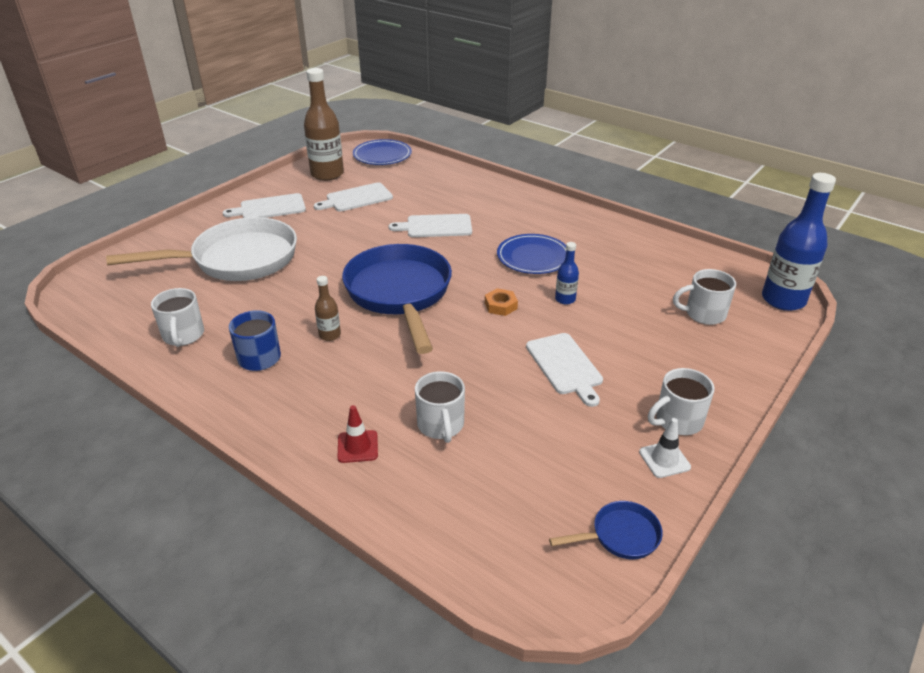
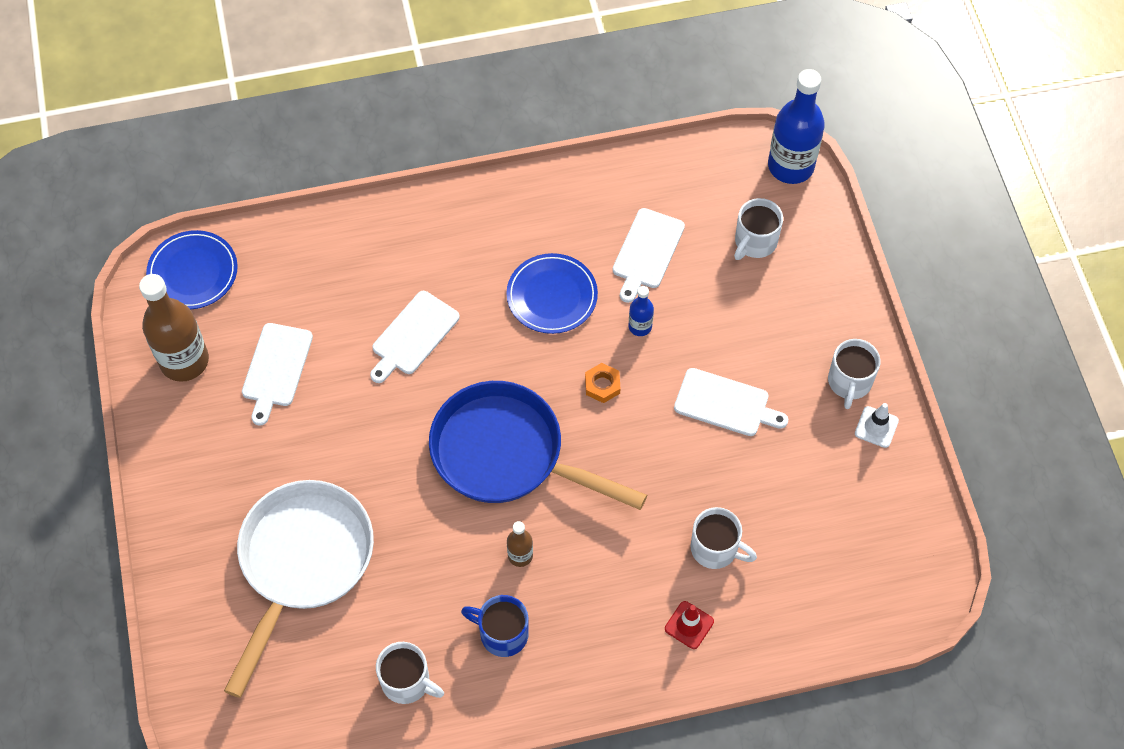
camera: 50 degrees left, 25 degrees up
white cutting board [223,193,306,218] -> white cutting board moved to [613,208,685,303]
blue pan [549,501,663,559] -> none

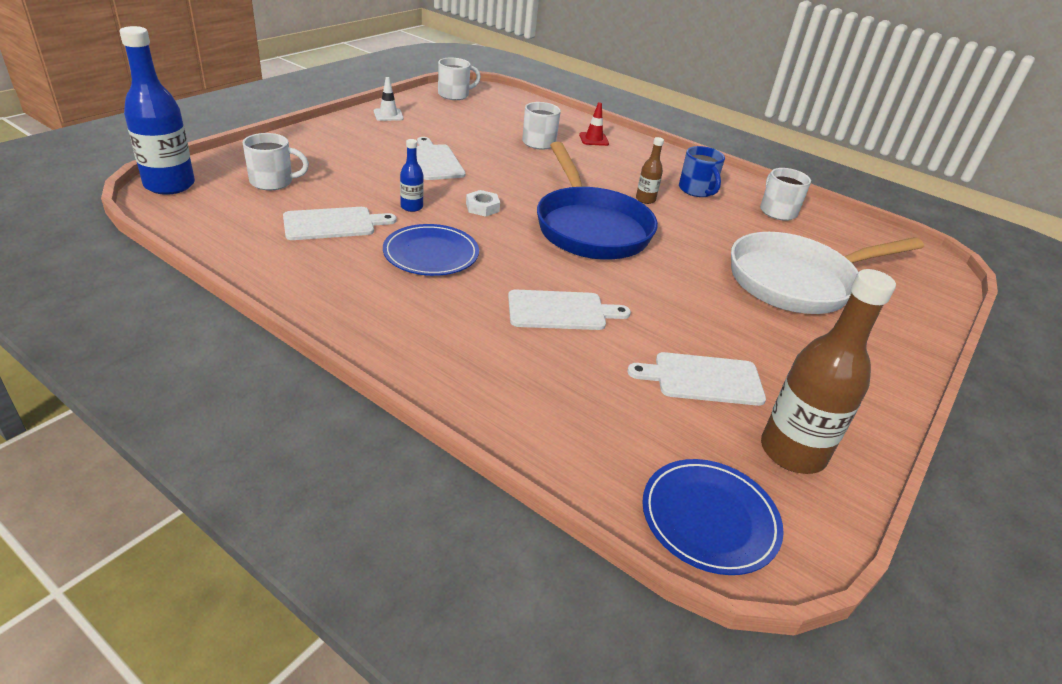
camera: 135 degrees left, 25 degrees down
white cutting board [242,323,313,425] -> white cutting board turned 150 degrees counterclockwise [627,352,766,406]
orange nut [585,363,621,403] -> white nut [466,190,500,217]
white mug [828,339,881,409] -> white mug moved to [438,58,481,100]

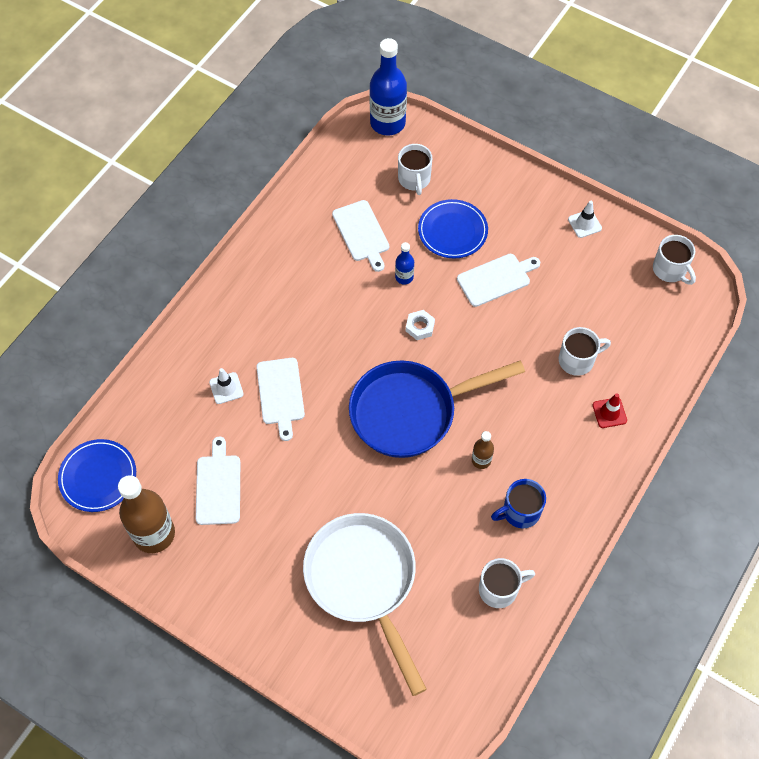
camera: 90 degrees right, 25 degrees up
blue plate [383,224,479,276] -> blue plate moved to [418,199,488,259]
none -> white traffic cone [209,368,244,404]

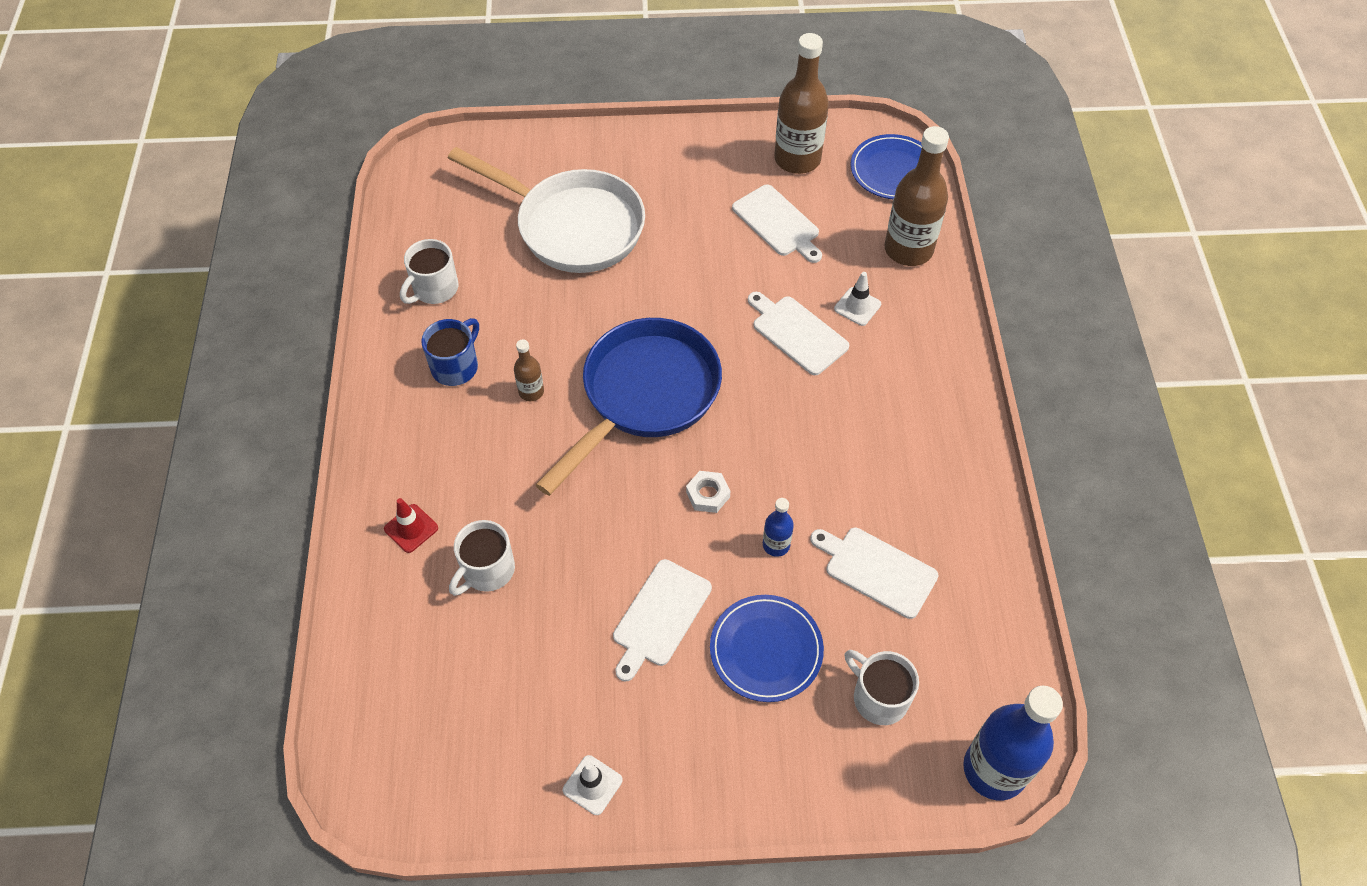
camera: 145 degrees right, 5 degrees down
white mug [653,235,696,285] -> none
none -> brown bottle [884,126,949,266]

